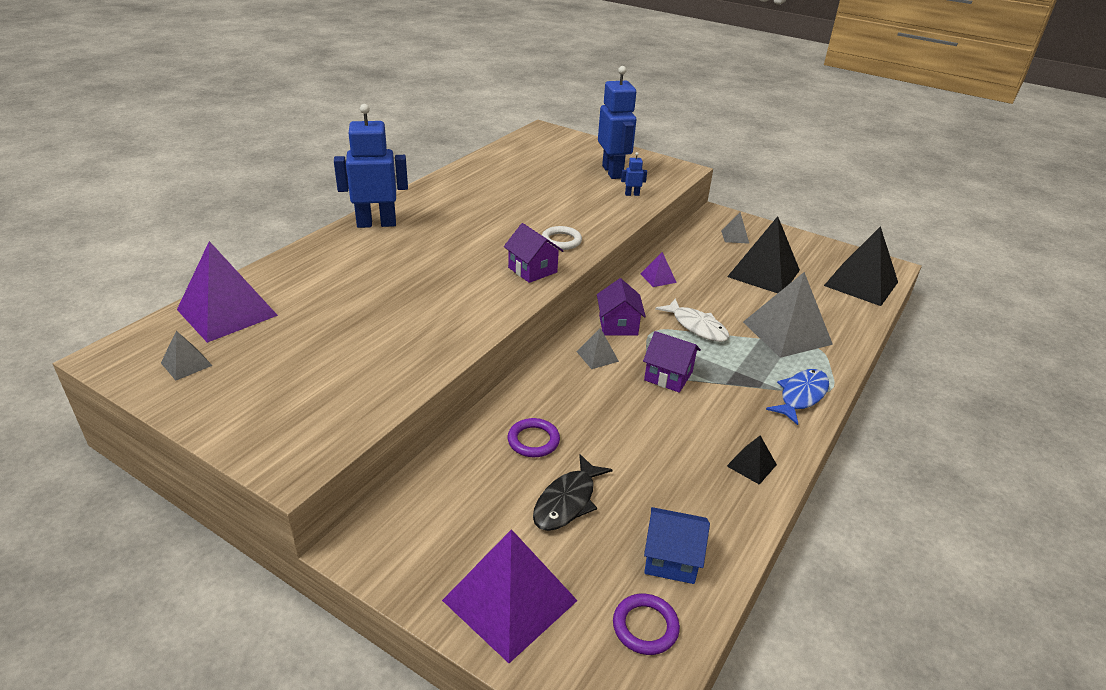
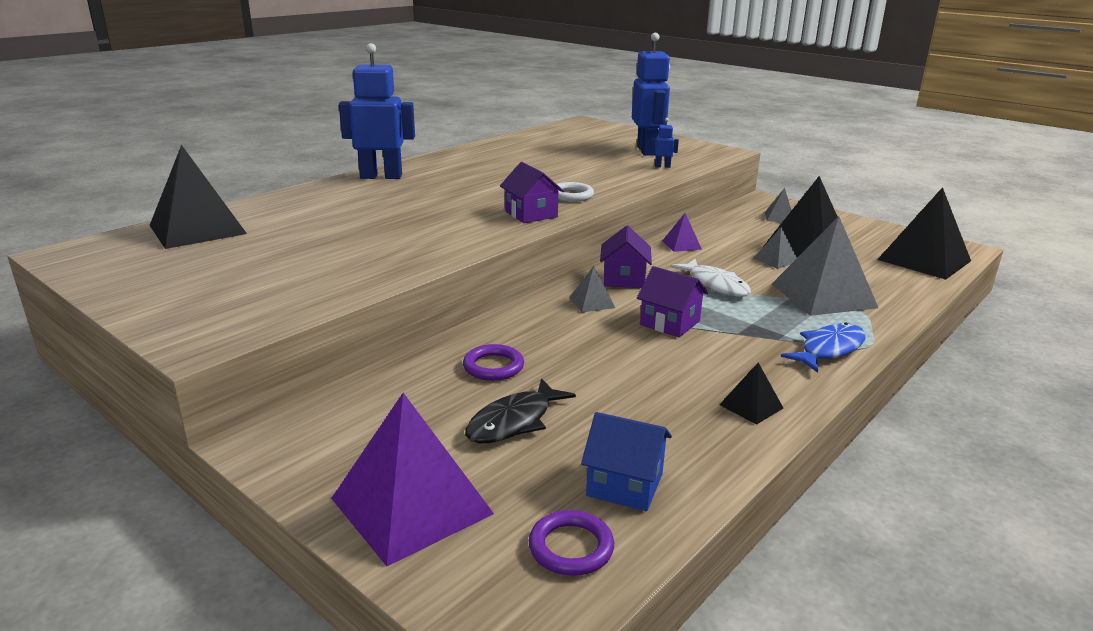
camera: 10 degrees right, 10 degrees down
grey pyramid [161,331,213,380] -> grey pyramid moved to [753,227,797,269]
purple pyramid [177,241,278,343] -> black pyramid [150,145,247,249]

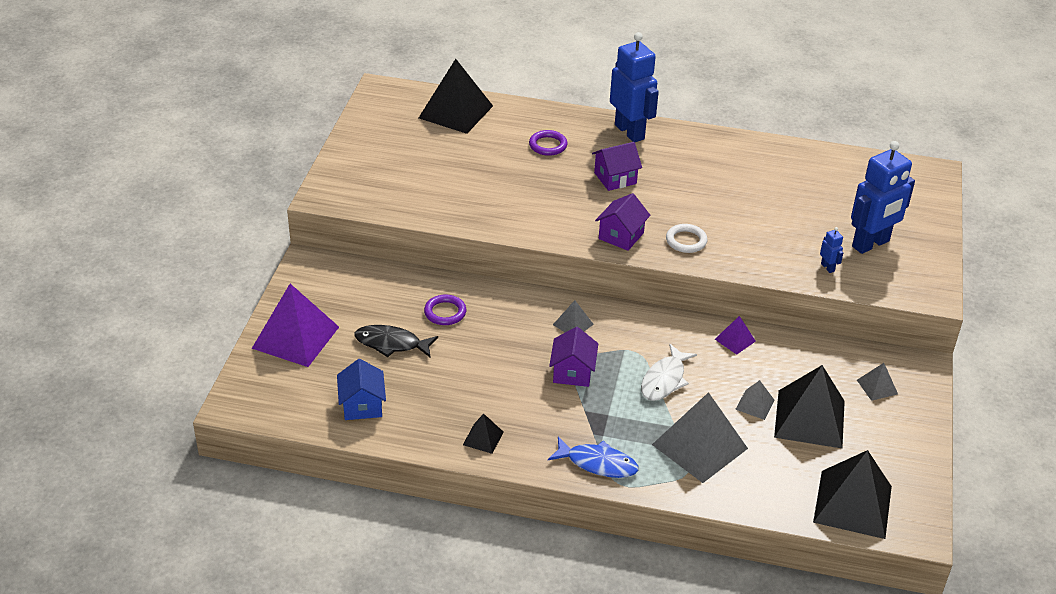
camera: 60 degrees right, 15 degrees up
purple ring [529,510,614,576] -> purple ring moved to [529,130,567,156]
purple house [600,225,652,288] -> purple house moved to [592,142,642,191]

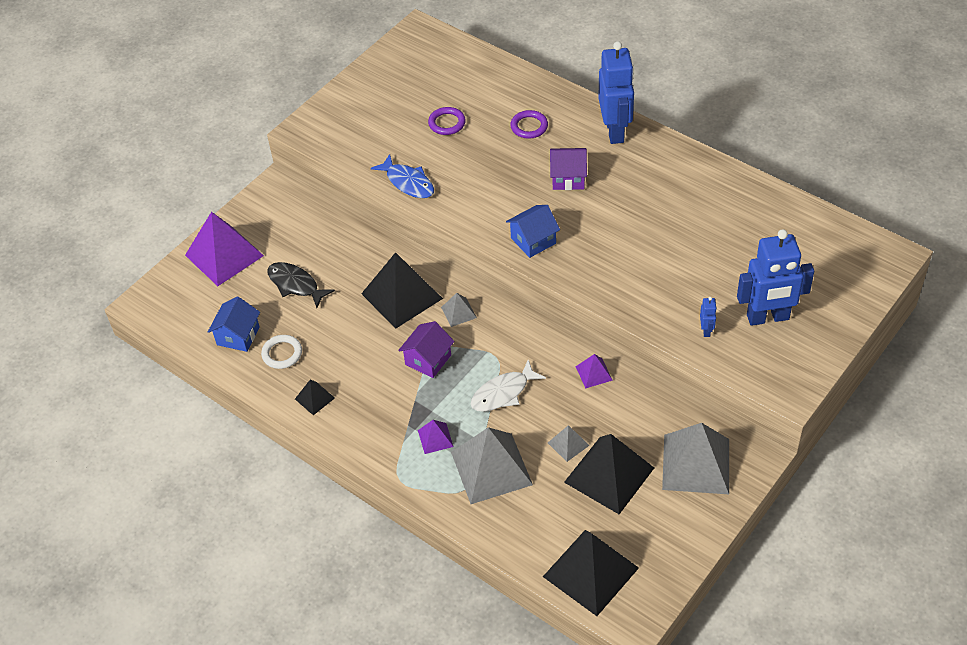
camera: 30 degrees right, 10 degrees up
black pyramid [419,59,493,134] -> black pyramid moved to [361,252,443,329]
purple ring [424,295,466,325] -> purple ring moved to [428,107,466,135]
blue fish [548,437,639,478] -> blue fish moved to [371,154,434,198]
purple house [595,193,650,251] -> blue house [506,205,560,258]
white ring [666,224,708,253] -> white ring moved to [261,335,302,369]
grey pyramid [857,363,898,401] -> grey pyramid [662,423,729,494], size x2.15
none -> purple pyramid [418,420,454,454]

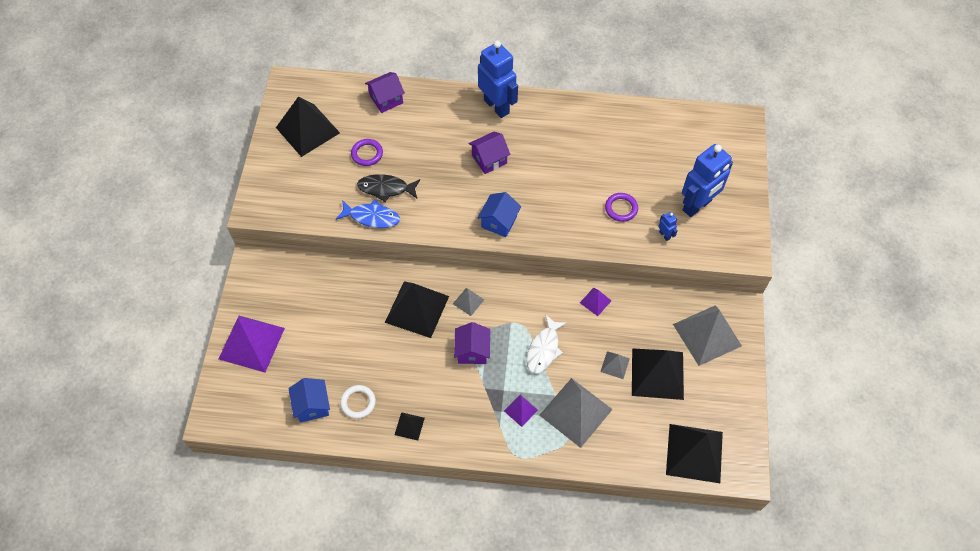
camera: 35 degrees left, 10 degrees up
black fish [267,262,335,308] -> black fish moved to [357,174,420,202]
purple ring [510,110,548,139] -> purple ring moved to [605,193,638,222]
none -> black pyramid [276,96,340,157]
none -> purple house [365,72,405,113]

